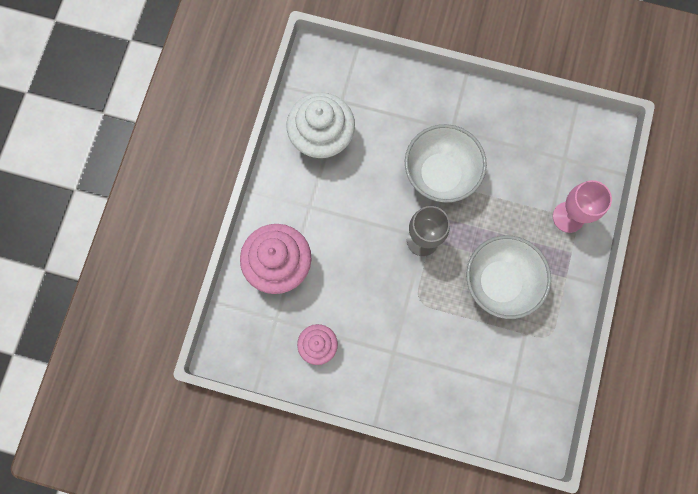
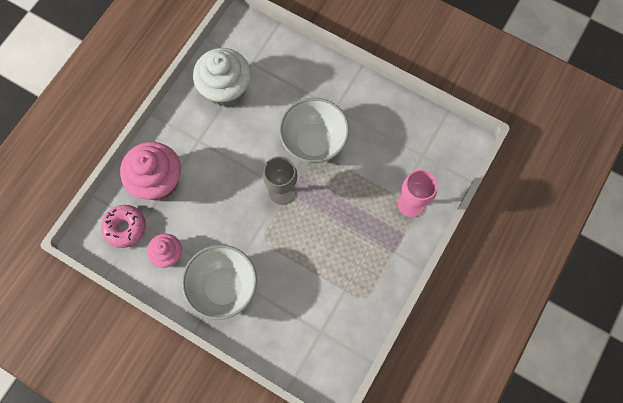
camera: 15 degrees right, 5 degrees down
white bowl [466,235,551,319] -> white bowl moved to [182,245,257,320]
none -> pink donut [101,205,146,248]

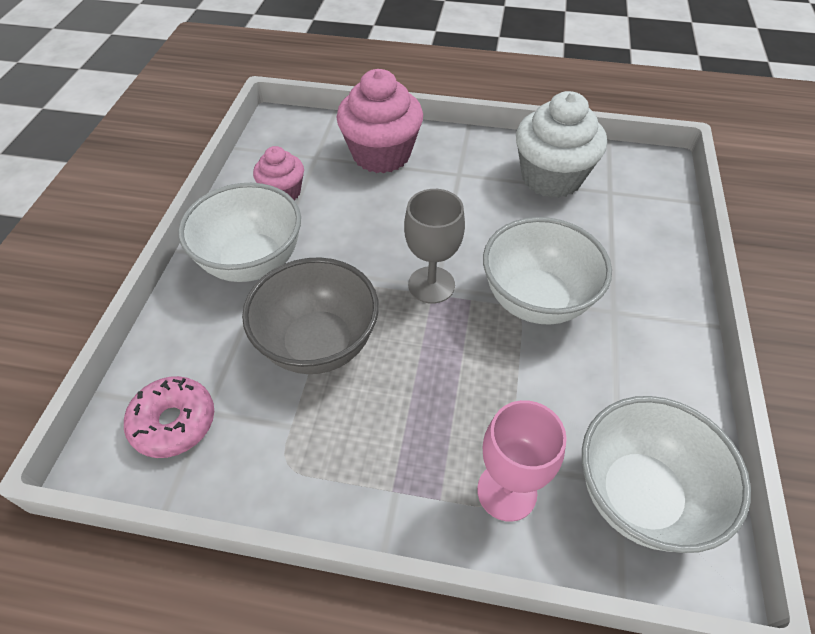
camera: 70 degrees right, 20 degrees down
pink donut [101,205,146,248] -> pink donut moved to [124,376,214,458]
none -> grey bowl [242,257,379,374]
none -> white bowl [582,396,751,553]

